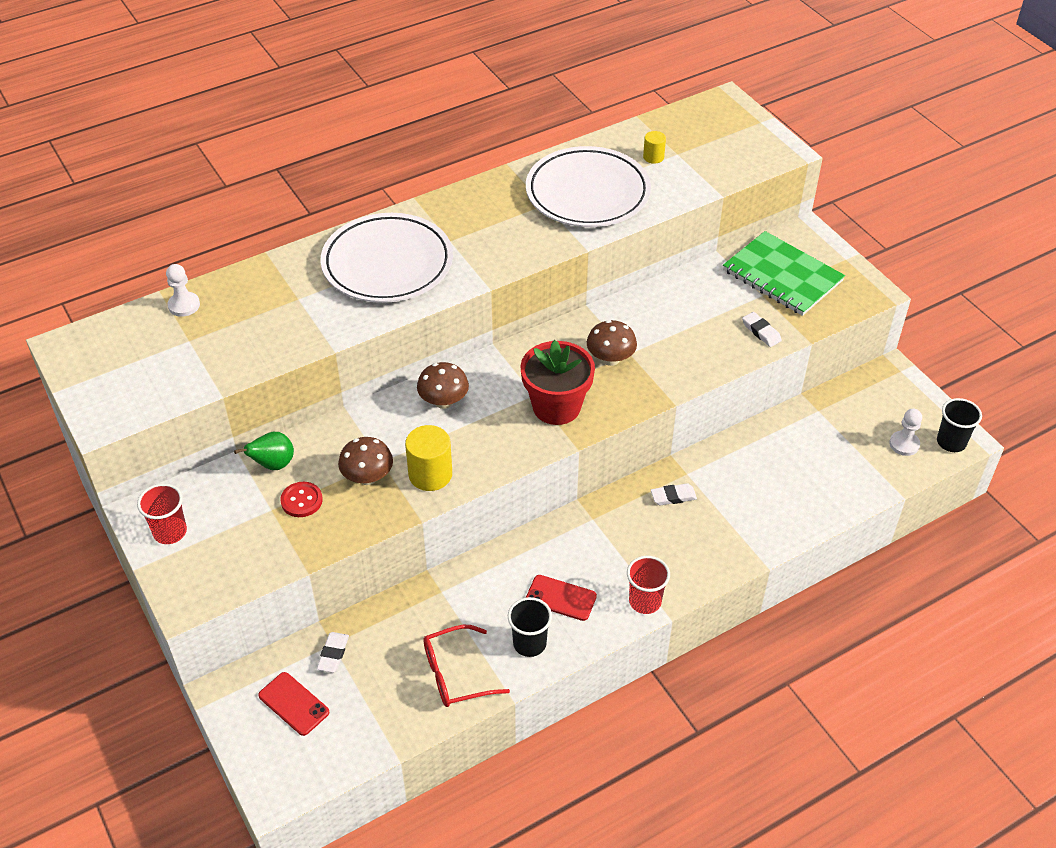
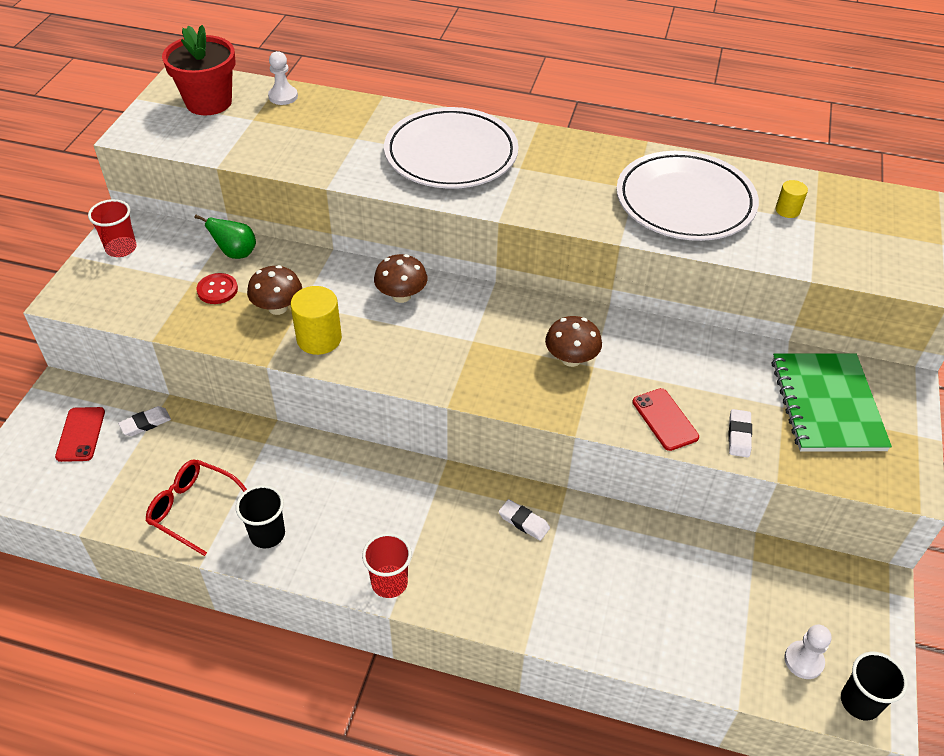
camera: 45 degrees right, 0 degrees up
red flower pot [520,340,595,425] -> red flower pot moved to [162,25,235,115]
red phone [526,575,597,621] -> red phone moved to [632,388,699,451]

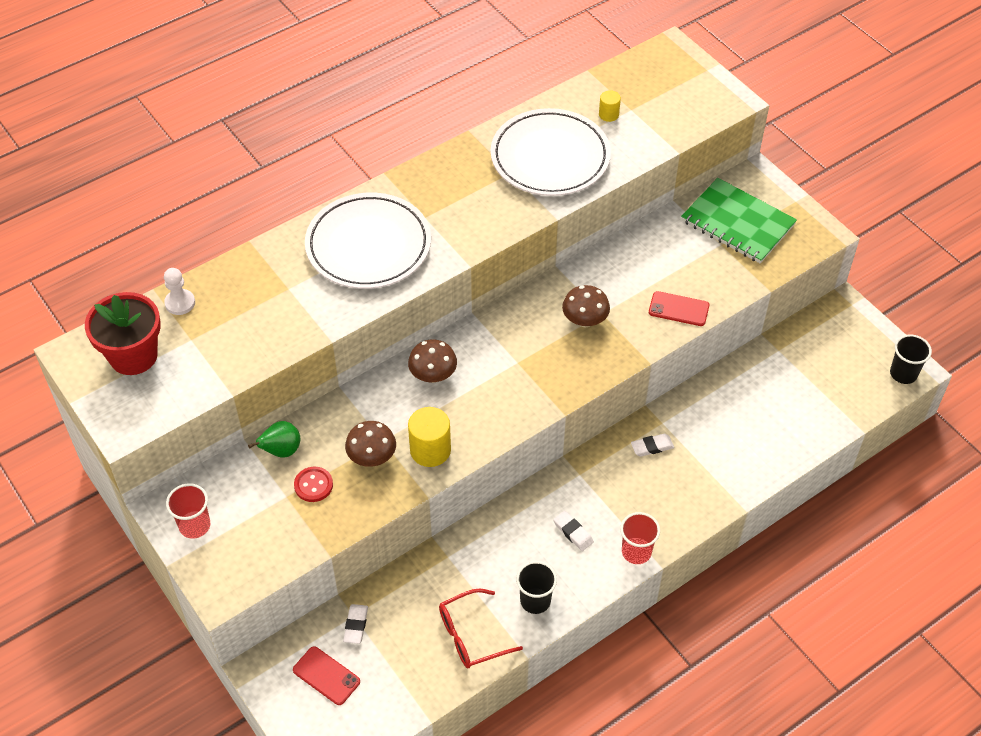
camera: 50 degrees left, 5 degrees up
white eraser [729,409,752,458] -> white eraser moved to [553,511,594,551]
white pawn [784,625,832,679] -> none

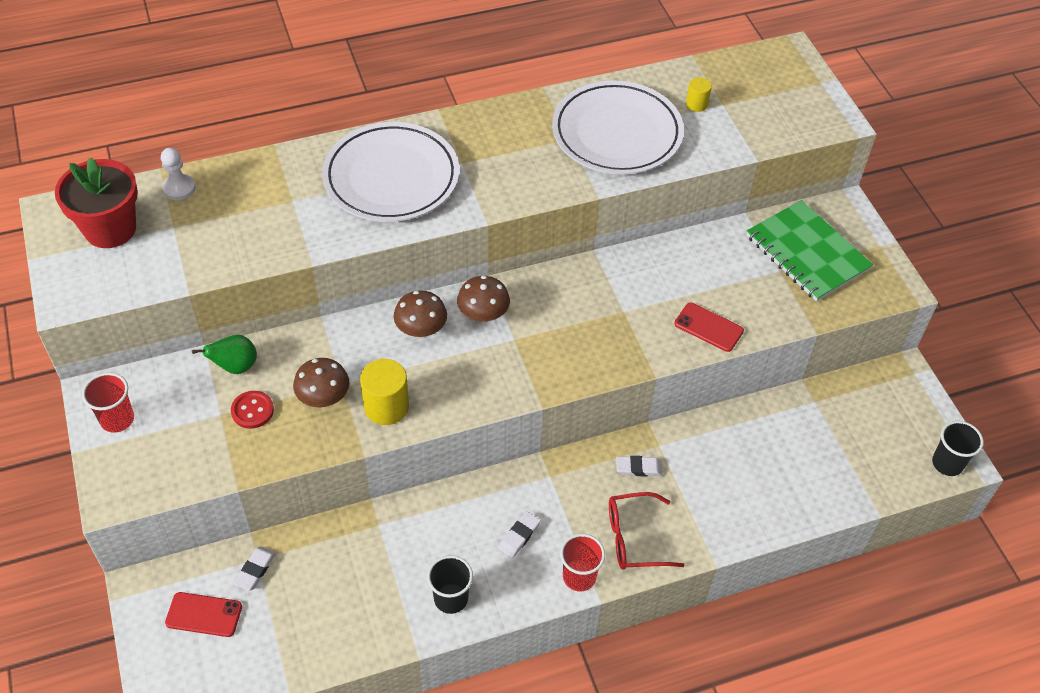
camera: 15 degrees right, 0 degrees up
red phone [293,646,360,705] -> red phone turned 45 degrees counterclockwise [165,592,242,637]
red glasses [439,589,523,668] -> red glasses moved to [609,492,685,570]
white eraser [553,511,594,551] -> white eraser turned 60 degrees clockwise [498,511,541,558]
brown mushroom [562,285,610,328] -> brown mushroom moved to [457,275,510,323]

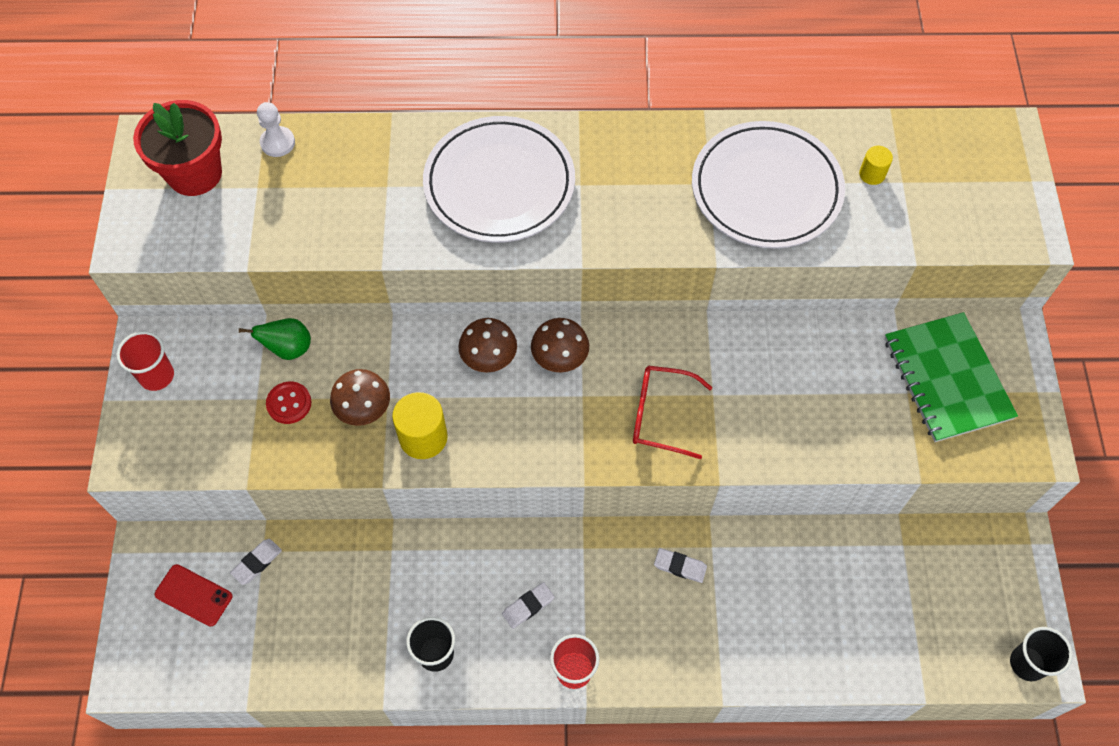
camera: 20 degrees right, 10 degrees up
red glasses [609,492,685,570] -> red glasses moved to [633,366,712,459]
red phone [674,302,744,352] -> none

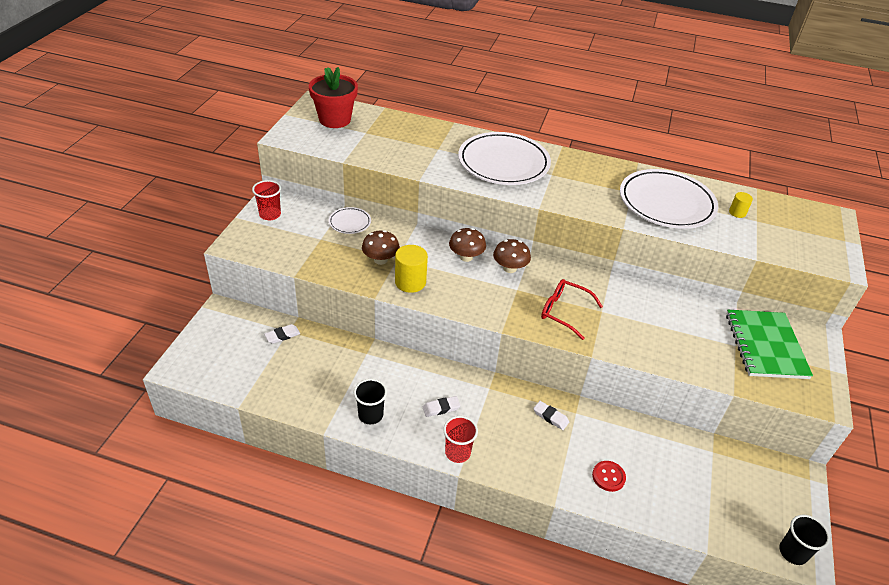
camera: 15 degrees right, 20 degrees down
red phone [155,564,232,627] -> none
green pear [239,318,311,360] -> white plate [329,207,371,234]
white pawn [257,102,295,157] -> none
red button [266,381,312,424] -> red button moved to [592,461,626,492]

